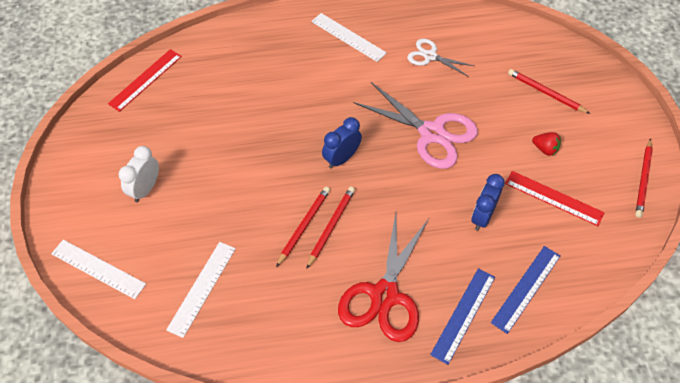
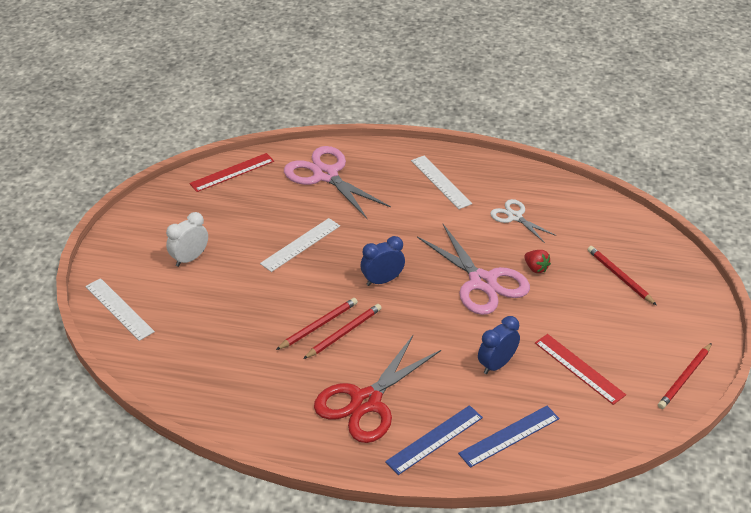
camera: 20 degrees right, 15 degrees down
white ruler [166,242,236,338] -> white ruler moved to [260,218,340,272]
red strawberry [532,132,561,156] -> red strawberry moved to [524,250,551,273]
none -> pink scissors [284,146,391,219]

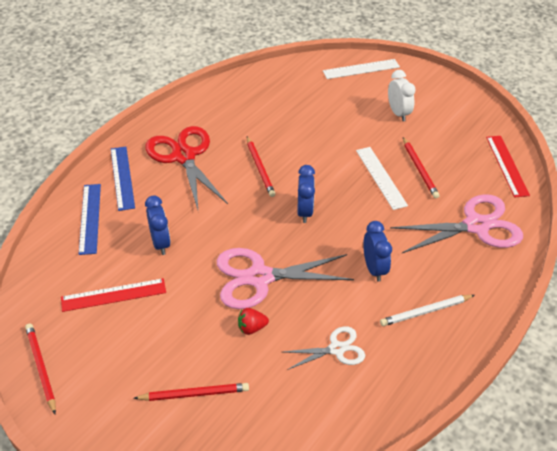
camera: 115 degrees right, 5 degrees up
red pencil [276,298,358,350] -> red pencil moved to [403,137,439,198]
white ruler [411,156,472,209] -> white pencil [380,295,475,326]
none -> blue clock [363,221,392,282]

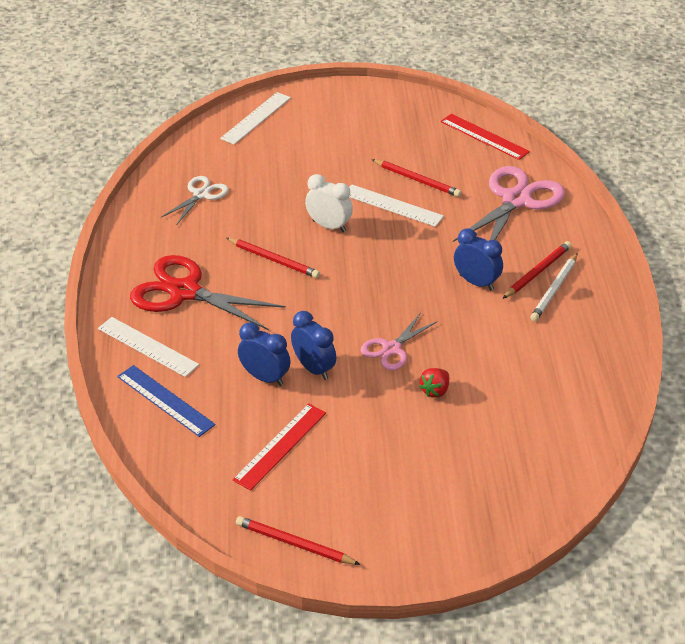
camera: 40 degrees left, 5 degrees down
blue ruler [111,146,135,211] -> white ruler [98,317,199,377]
red pencil [134,383,249,401] -> red pencil moved to [503,241,572,299]
pink scissors [217,248,354,309] -> pink scissors [361,314,438,370], size x0.56
white scissors [283,326,365,370] -> white scissors moved to [161,176,229,225]
blue clock [297,165,315,223] -> blue clock moved to [291,311,336,380]
white clock [388,70,416,122] -> white clock moved to [305,174,353,232]

